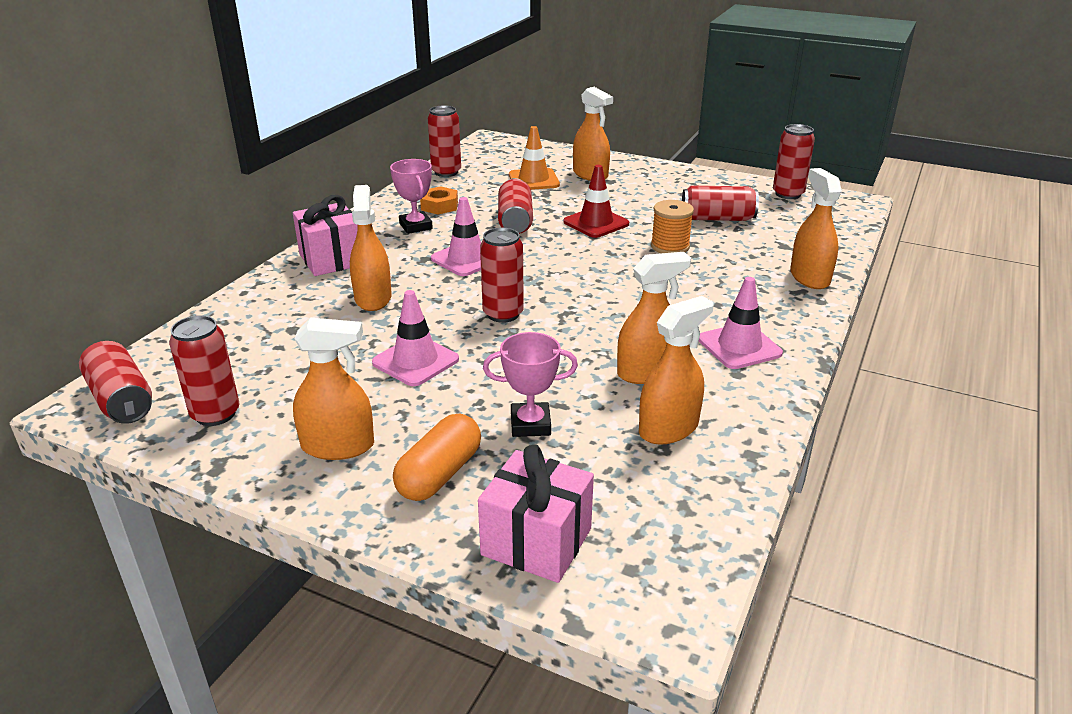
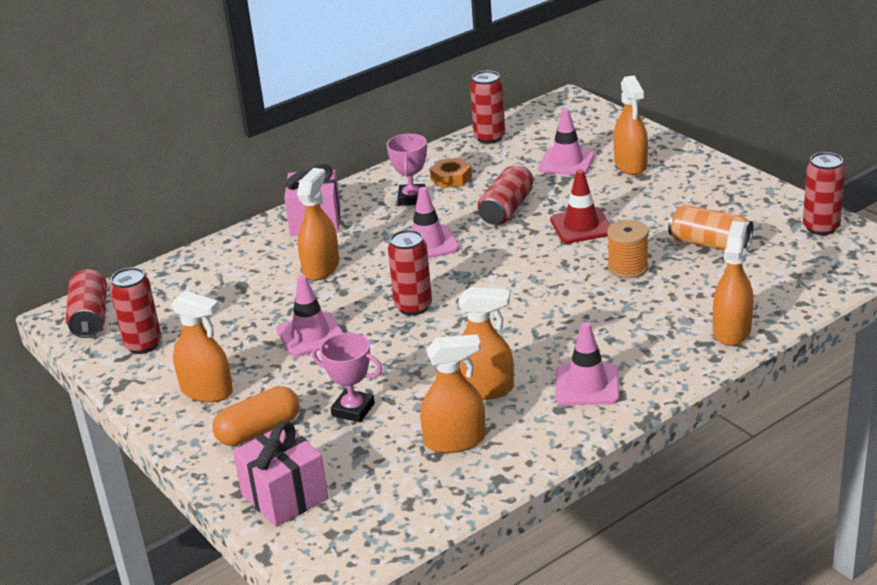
camera: 30 degrees right, 0 degrees up
orange traffic cone [509,126,560,190] -> pink traffic cone [539,108,595,175]
red can [682,186,759,221] -> orange can [668,204,754,251]

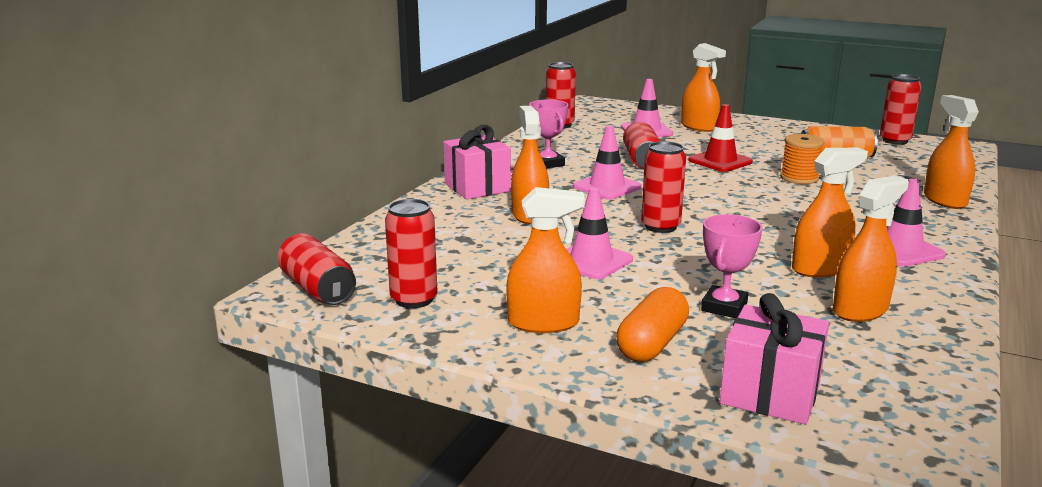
camera: 30 degrees left, 10 degrees down
pink trophy [312,333,382,422] -> pink trophy turned 60 degrees counterclockwise [701,214,763,318]
orange nut [430,158,472,188] -> none

